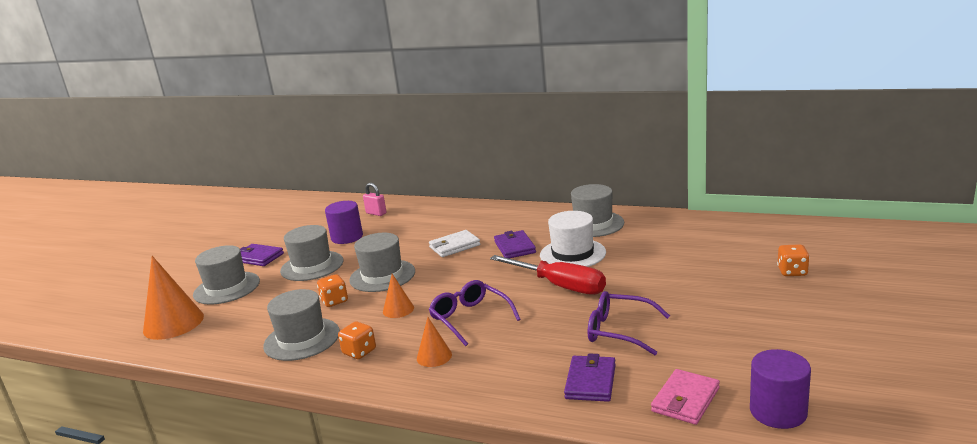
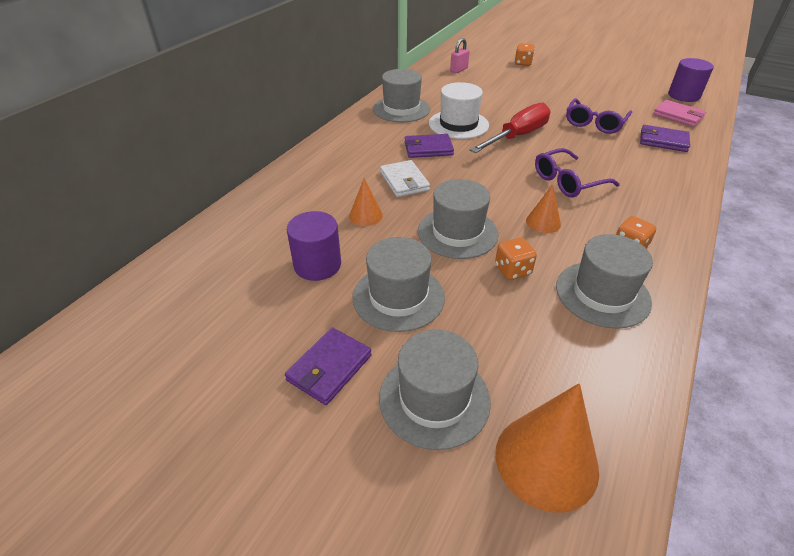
camera: 85 degrees left, 20 degrees up
pink padlock [363,183,386,216] -> pink padlock moved to [450,38,470,73]
orange cone [417,317,452,367] -> orange cone moved to [349,178,383,226]

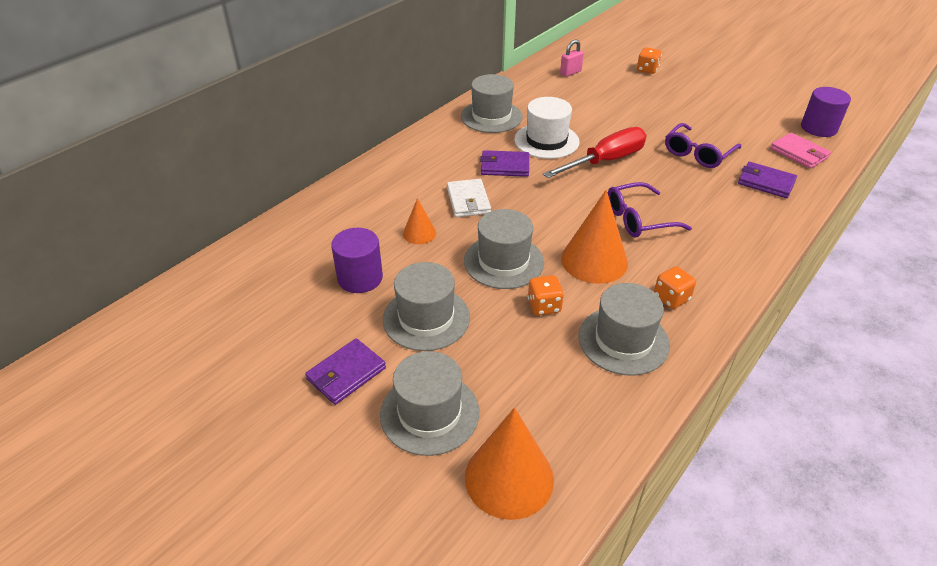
camera: 10 degrees right, 0 degrees up
orange cone [526,185,561,233] -> orange cone [561,190,628,284], size x1.90

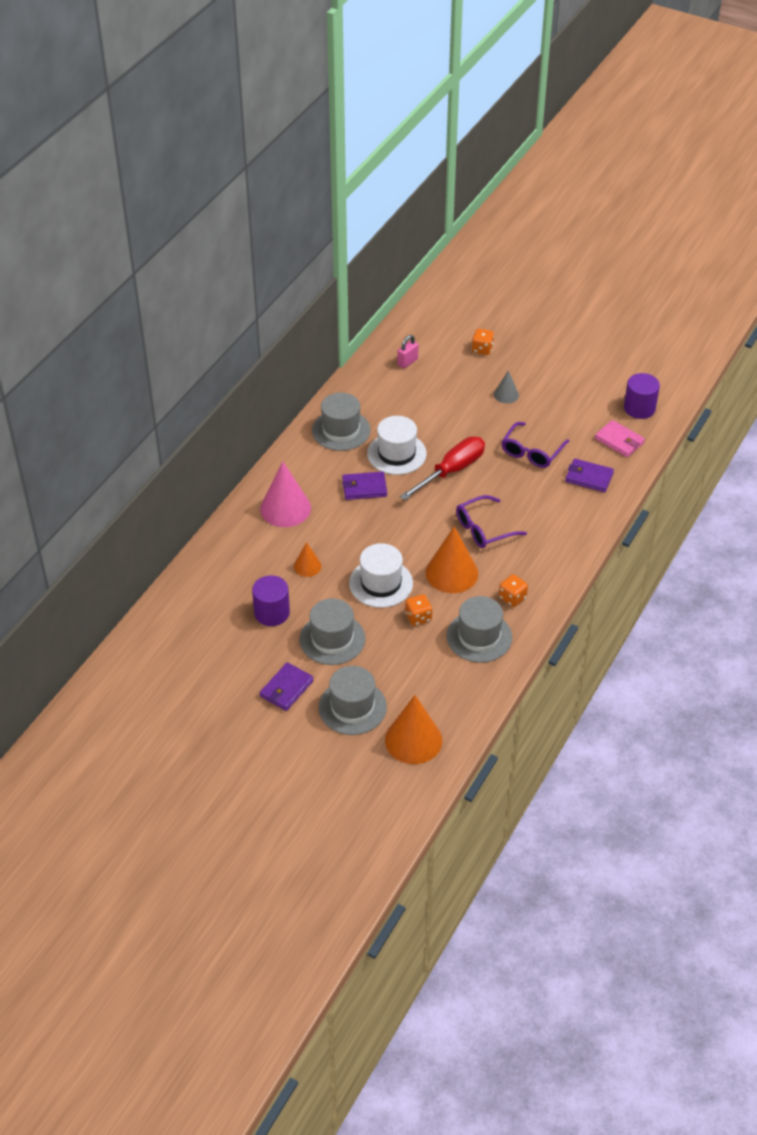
camera: 10 degrees left, 5 degrees up
white wallet [447,179,491,217] -> none
grey hat [464,209,544,289] -> white hat [349,543,413,608]
none -> pink cone [260,461,311,527]
none -> grey cone [494,370,519,404]

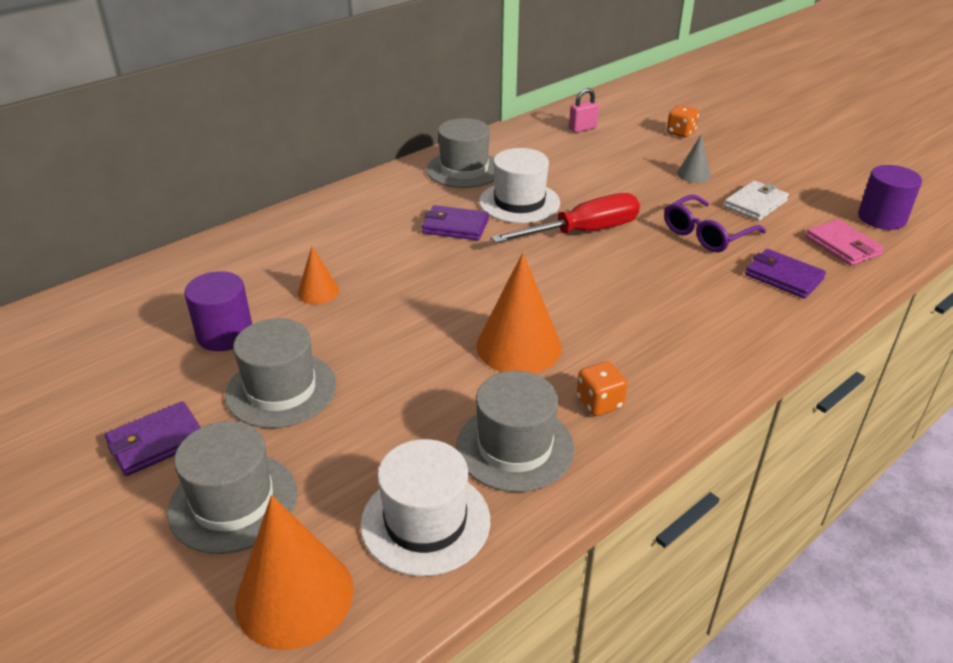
camera: 20 degrees right, 10 degrees down
pink cone [260,461,311,527] -> none
white hat [349,543,413,608] -> white hat moved to [361,439,490,576]
orange dice [405,594,432,626] -> none
purple glasses [456,495,527,548] -> none
none -> white wallet [724,181,789,221]

